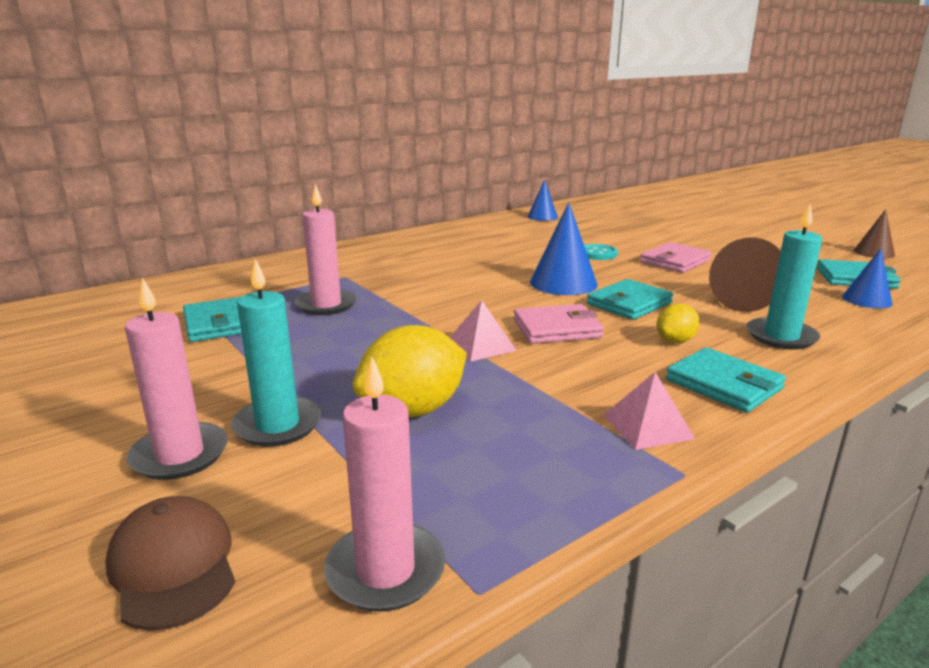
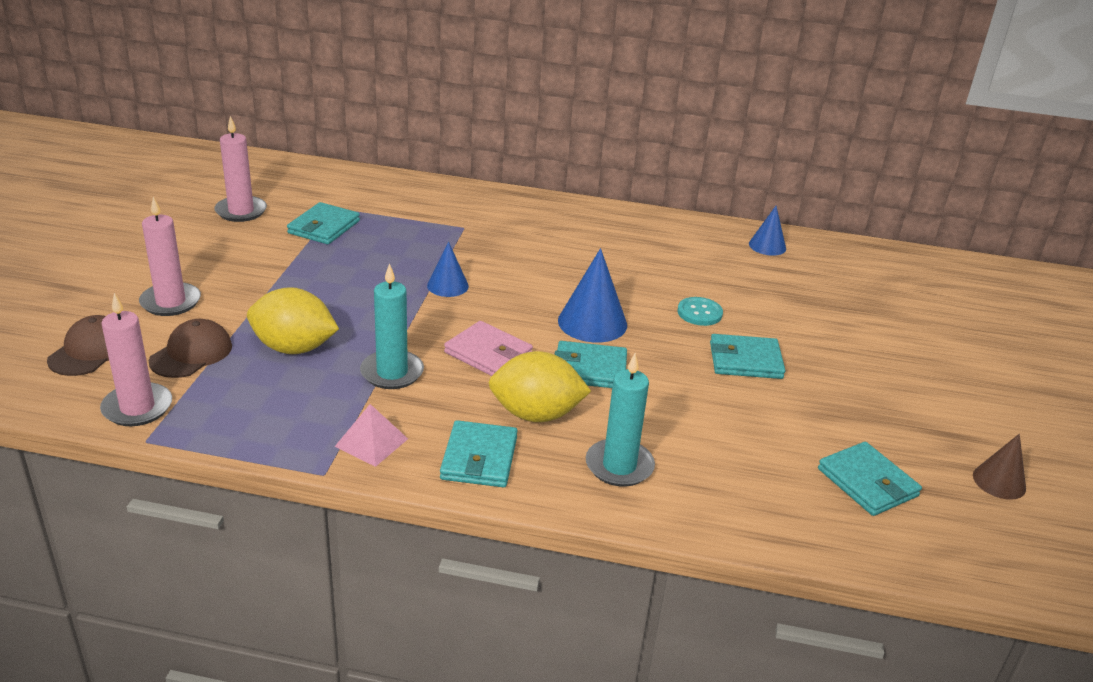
camera: 45 degrees right, 10 degrees up
turquoise candle [231,259,321,447] -> turquoise candle moved to [360,263,424,389]
pink candle [295,184,356,315] -> pink candle moved to [214,116,267,222]
pink pyramid [450,300,517,362] -> none
pink wallet [640,242,712,273] -> turquoise wallet [710,334,785,379]
yellow lemon [656,304,700,343] -> yellow lemon [489,351,591,422], size x1.86
brown cone [709,237,781,312] -> none
blue cone [842,248,892,308] -> blue cone moved to [427,242,469,297]
none -> brown cap [149,319,232,378]

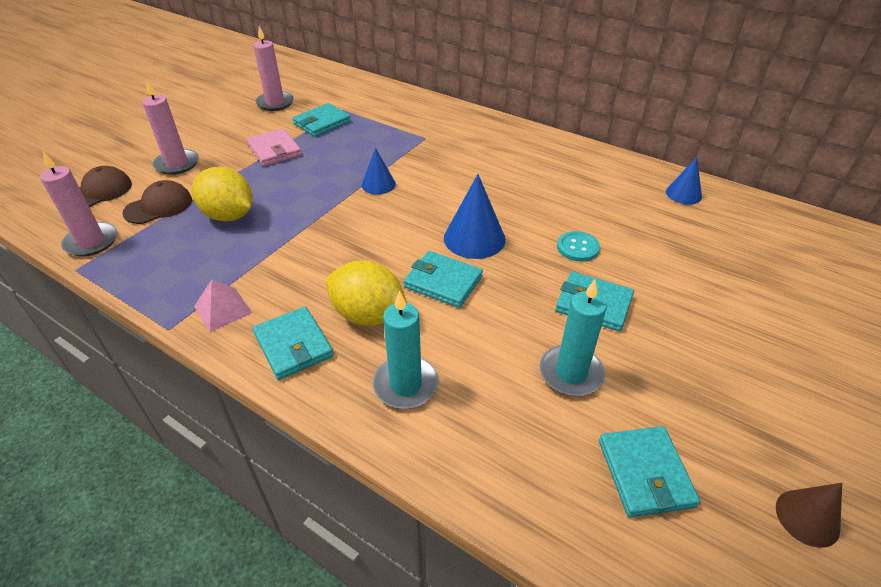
camera: 25 degrees right, 10 degrees up
turquoise candle [360,263,424,389] -> turquoise candle moved to [540,279,607,396]
turquoise wallet [440,420,518,488] -> turquoise wallet turned 60 degrees counterclockwise [253,307,334,380]
pink wallet [444,321,533,376] -> pink wallet moved to [247,129,302,166]

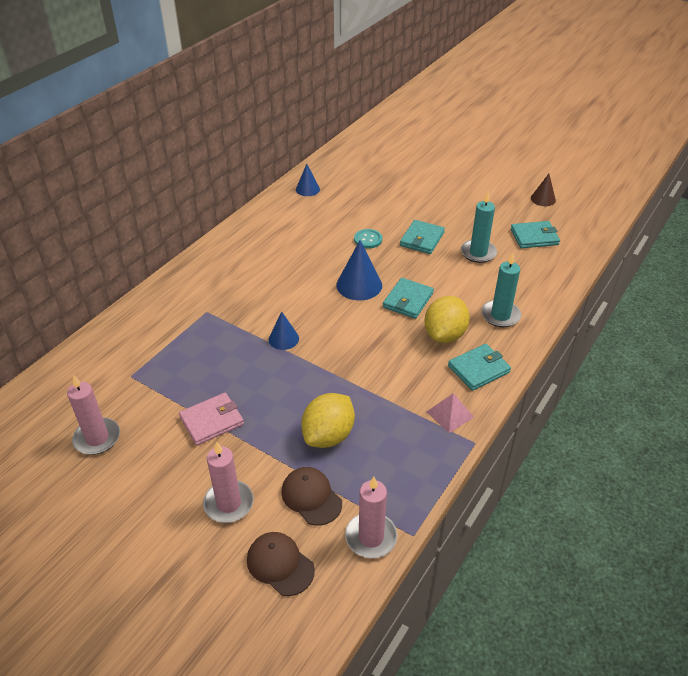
camera: 90 degrees left, 0 degrees up
turquoise wallet [293,103,351,137] -> none

